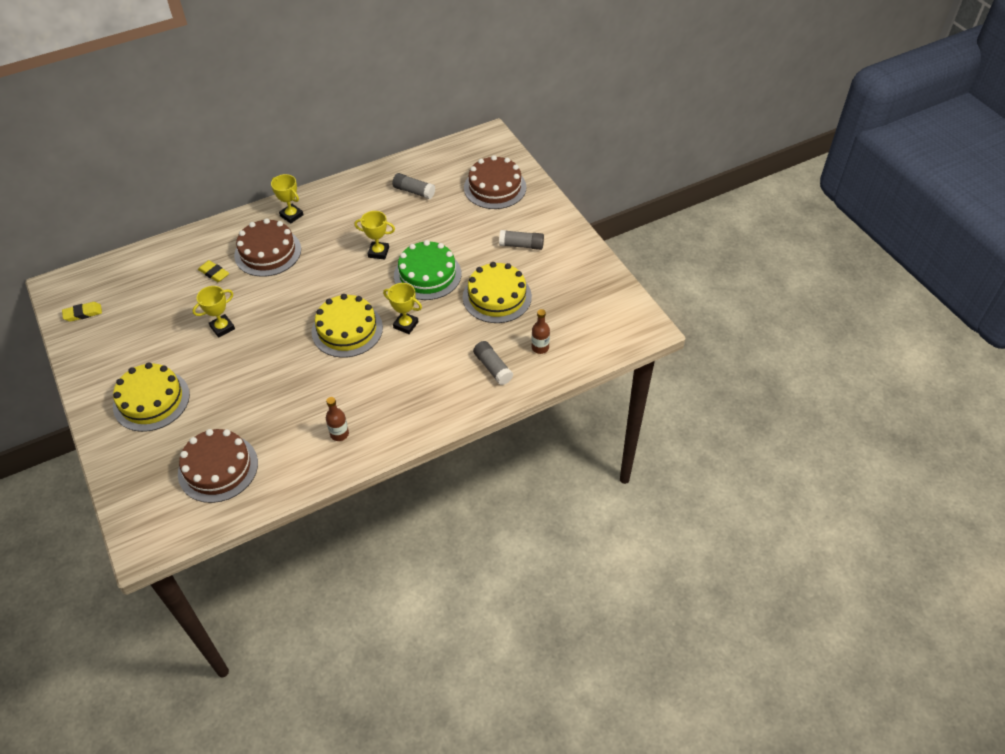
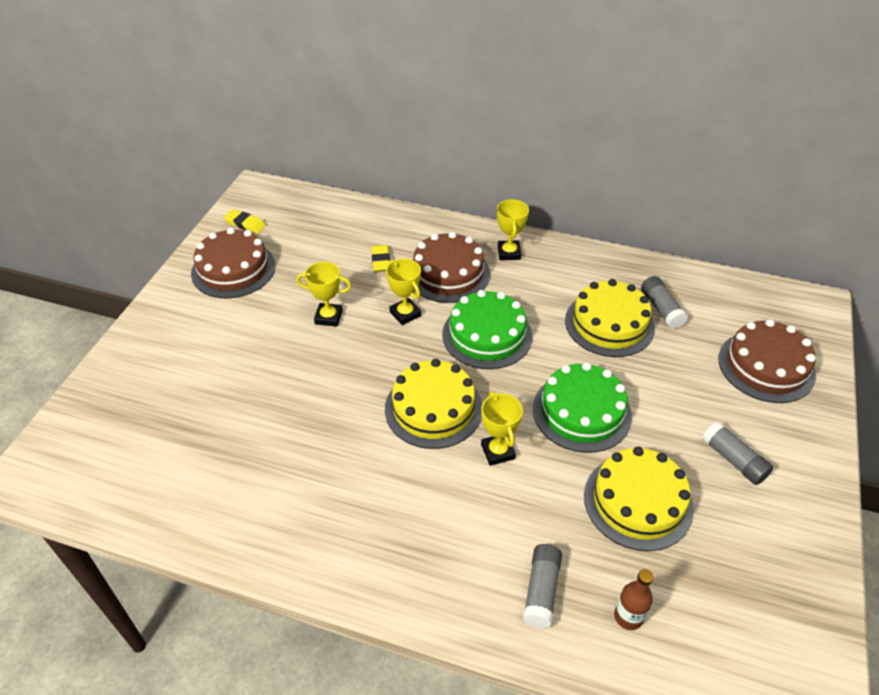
camera: 45 degrees right, 5 degrees down
yellow cake [113,362,190,432] -> yellow cake moved to [565,279,655,357]
brown cake [178,429,258,503] -> brown cake moved to [191,228,275,298]
brown bottle [326,397,349,441] -> none
yellow trophy [354,211,395,259] -> yellow trophy moved to [386,259,421,325]
none -> green cake [442,290,532,369]

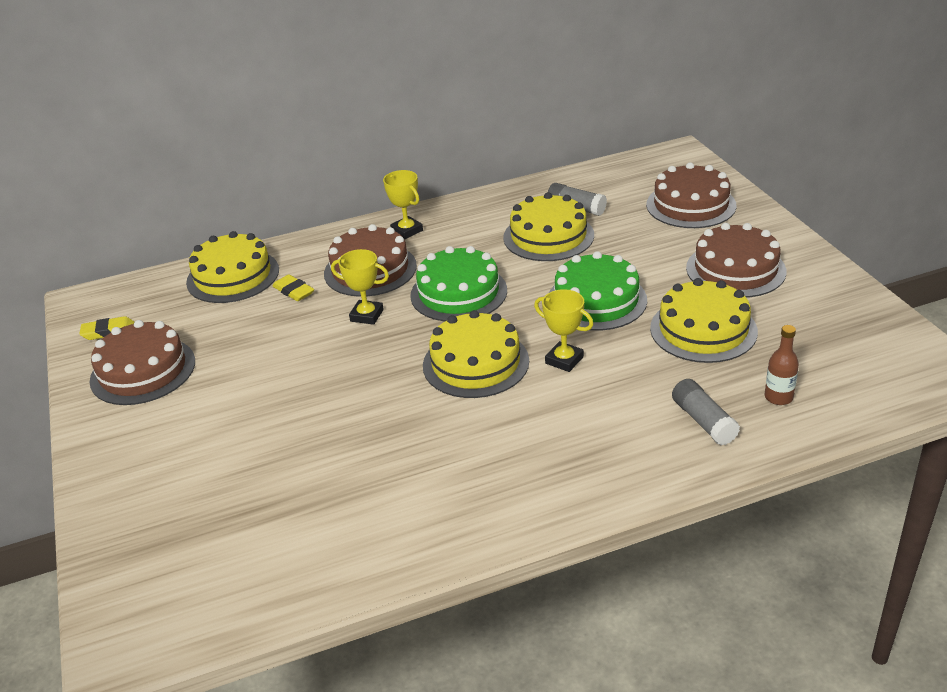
camera: 35 degrees left, 10 degrees down
yellow trophy [296,262,351,327] -> none
grey glue stick [702,421,773,485] -> brown cake [686,223,786,298]
none -> yellow cake [186,231,279,303]

